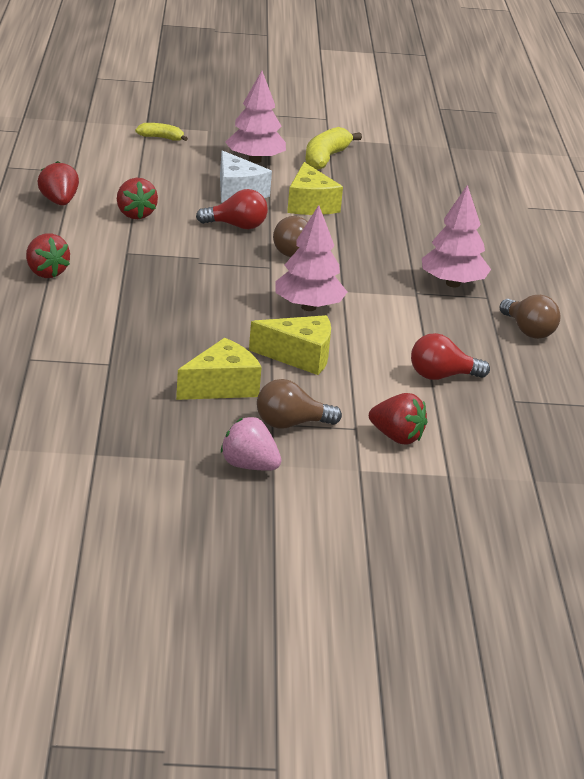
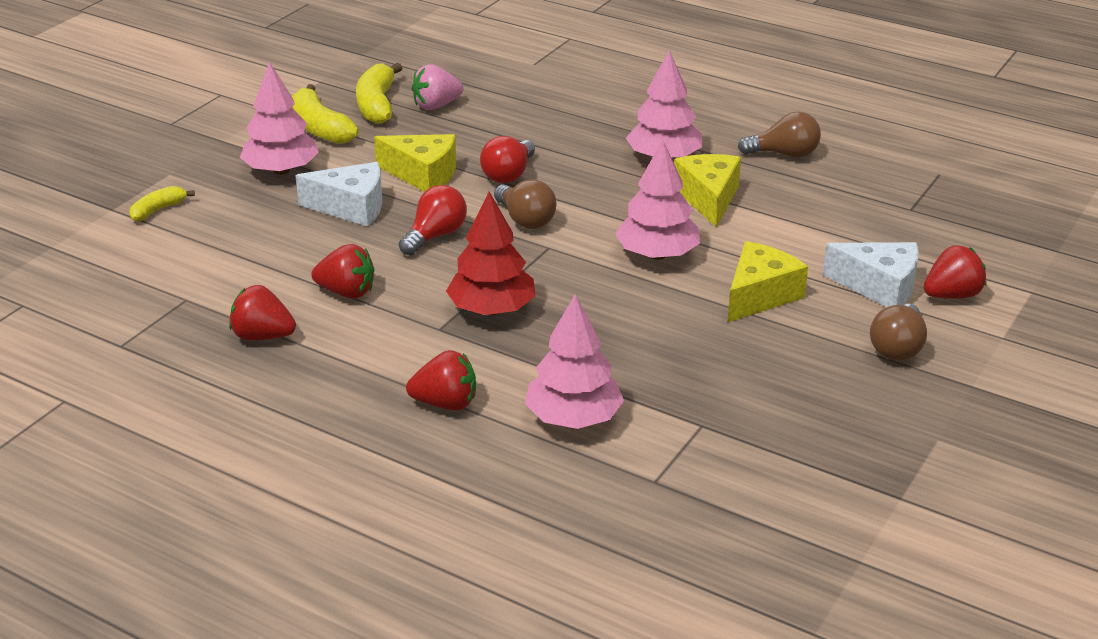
camera: 55 degrees left, 5 degrees up
yellow cheese [176,338,262,400] -> yellow cheese moved to [674,154,741,227]
pink strawberry [221,417,281,471] -> pink strawberry moved to [411,64,463,110]
red light bulb [411,333,490,380] -> red light bulb moved to [480,136,535,183]
none -> yellow banana [356,63,402,124]
none -> red tree [446,192,536,315]
none -> pink tree [525,294,624,429]
none -> white cheese [823,242,919,307]

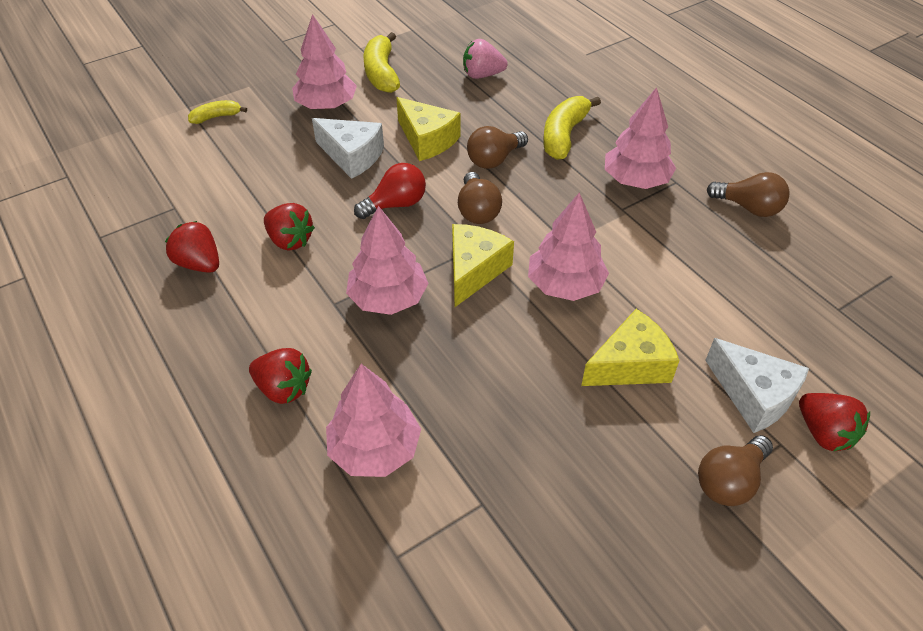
camera: 25 degrees right, 15 degrees up
yellow banana [356,63,402,124] -> yellow banana moved to [543,96,601,160]
red tree [446,192,536,315] -> pink tree [346,206,429,315]
red light bulb [480,136,535,183] -> brown light bulb [467,126,528,169]
yellow cheese [674,154,741,227] -> yellow cheese moved to [452,224,514,307]
red strawberry [924,245,986,299] -> red strawberry turned 60 degrees clockwise [799,393,870,451]

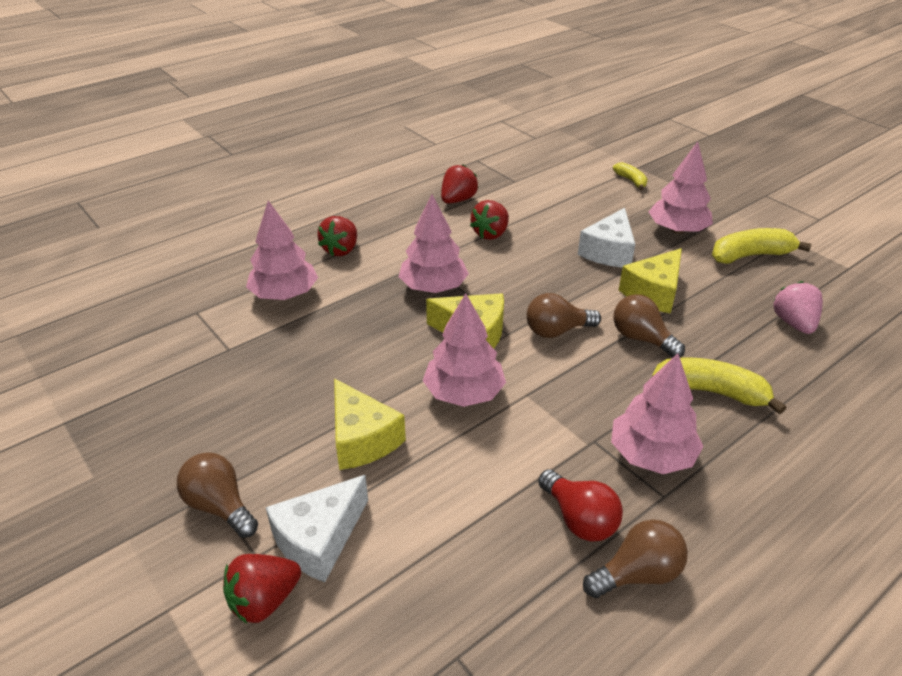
camera: 85 degrees right, 10 degrees down
red light bulb [354,163,426,219] -> red light bulb moved to [538,469,623,541]
brown light bulb [707,172,790,217] -> brown light bulb turned 135 degrees counterclockwise [583,520,688,598]

